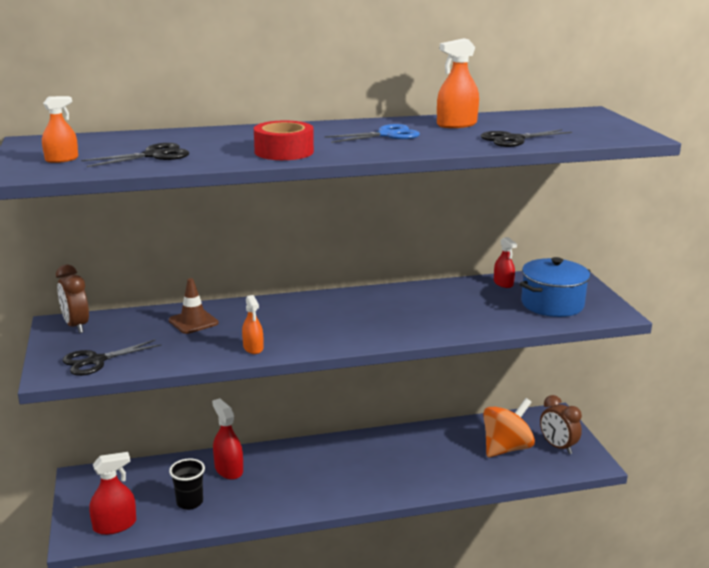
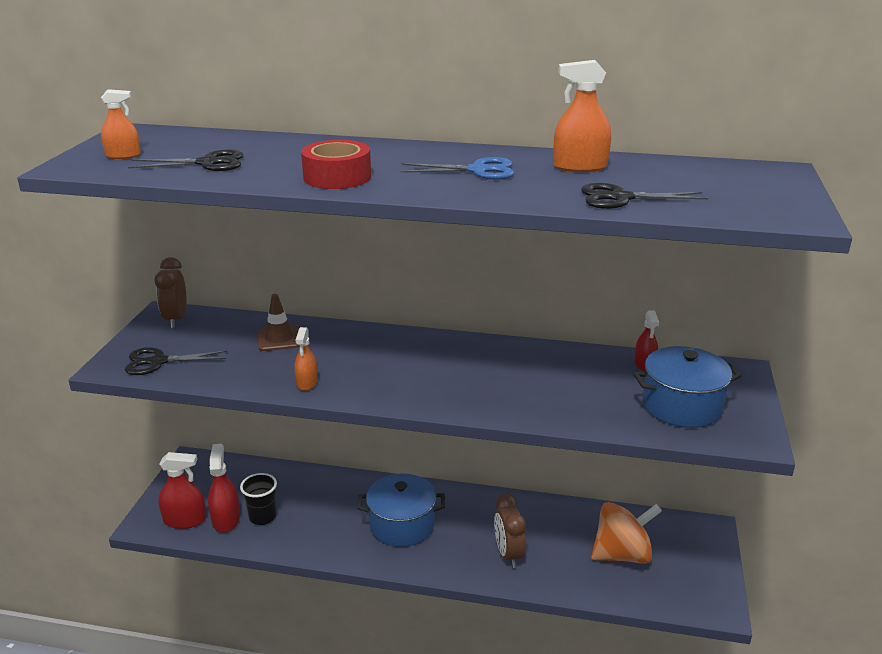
camera: 25 degrees right, 5 degrees up
red spray bottle [212,398,243,480] -> red spray bottle moved to [208,444,240,533]
brown clock [540,395,582,454] -> brown clock moved to [494,494,526,568]
none -> blue pot [357,474,445,547]

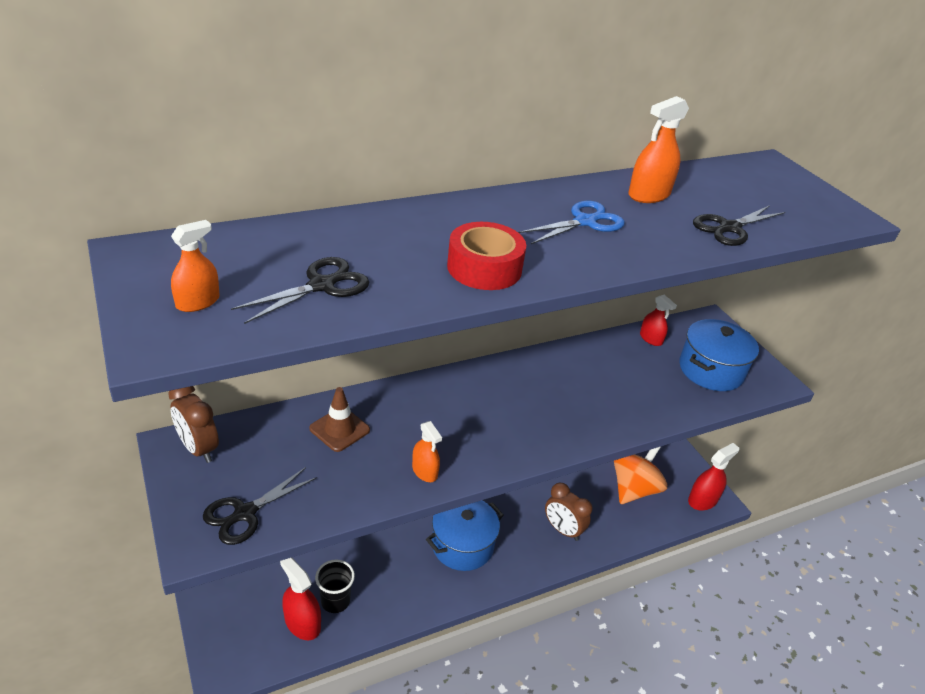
camera: 40 degrees left, 10 degrees up
red spray bottle [158,452,206,529] -> red spray bottle moved to [688,443,739,510]

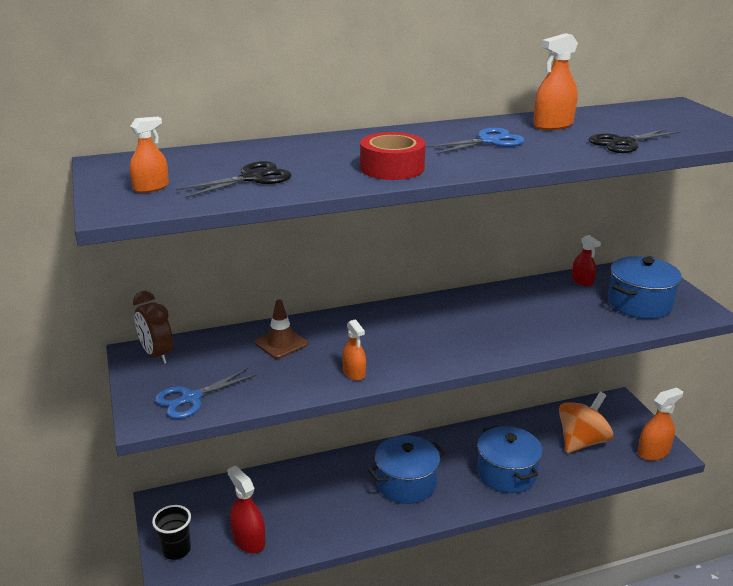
camera: 10 degrees right, 10 degrees down
black scissors [203,467,317,545] -> blue scissors [155,368,257,419]
black cup [315,559,355,613] -> black cup moved to [152,505,191,560]
brown clock [545,483,593,541] -> blue pot [477,426,543,493]
red spray bottle [688,443,739,510] -> orange spray bottle [638,388,683,461]

